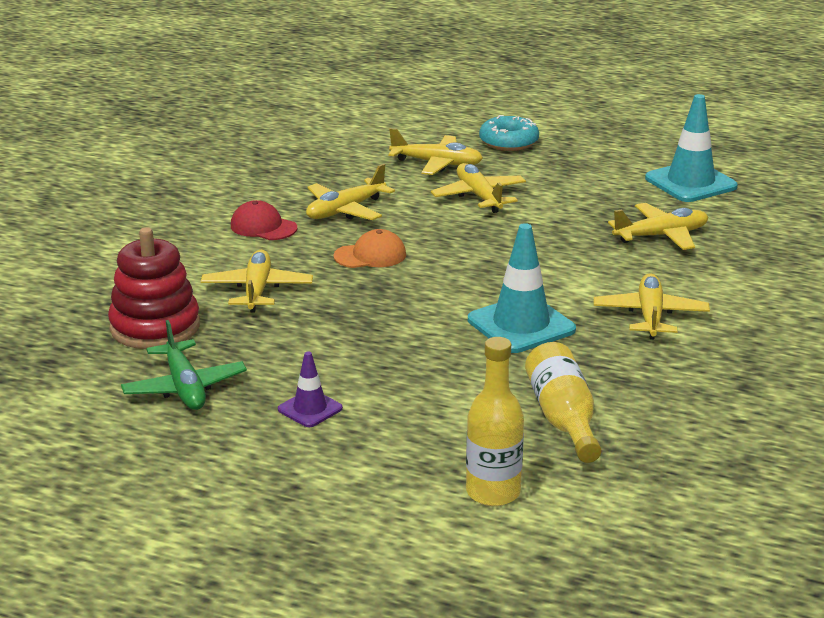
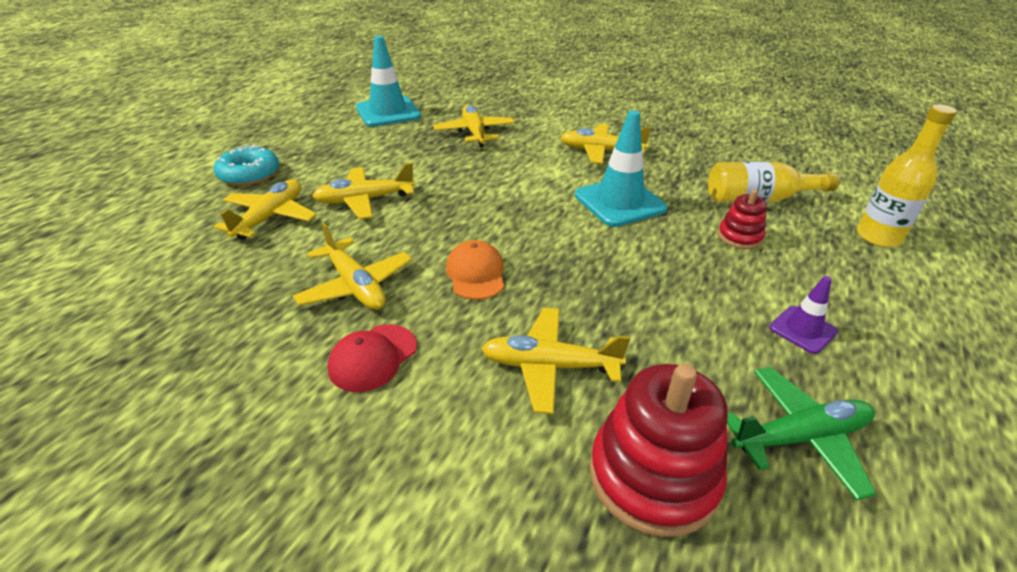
camera: 85 degrees left, 10 degrees up
none -> red stacking toy [718,190,767,249]

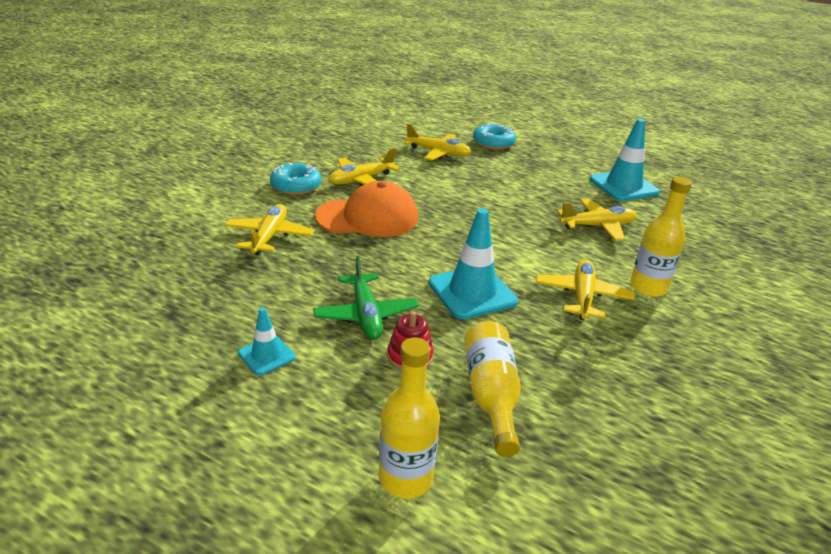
camera: 90 degrees right, 5 degrees down
yellow plane [312,163,415,219] -> none
red cap [328,324,417,392] -> turquoise donut [270,163,322,195]
orange cap [446,240,504,300] -> orange cap [315,181,418,237], size x1.81
red stacking toy [590,364,728,537] -> none
green plane [727,367,876,500] -> green plane moved to [313,256,419,340]
purple traffic cone [769,276,838,354] -> turquoise traffic cone [238,307,296,375]
none -> yellow bottle [630,177,692,297]

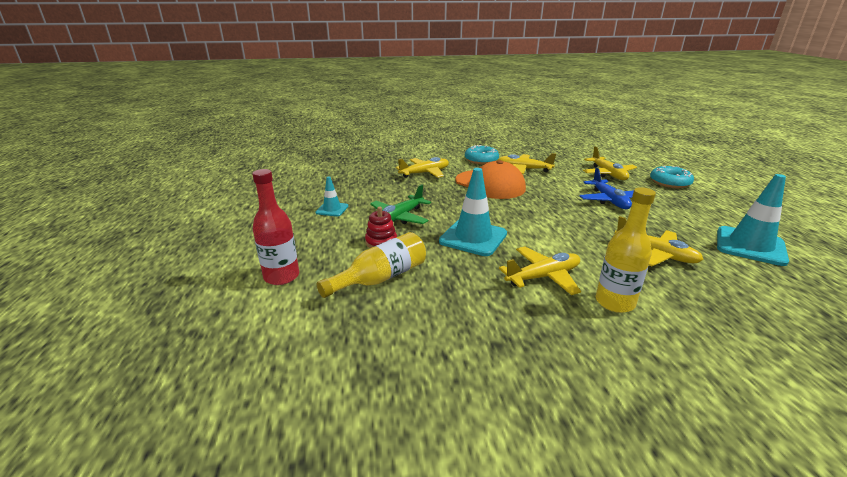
camera: 55 degrees right, 5 degrees down
yellow bottle [379,338,440,499] -> red bottle [252,169,299,285]
none -> blue plane [580,168,634,209]

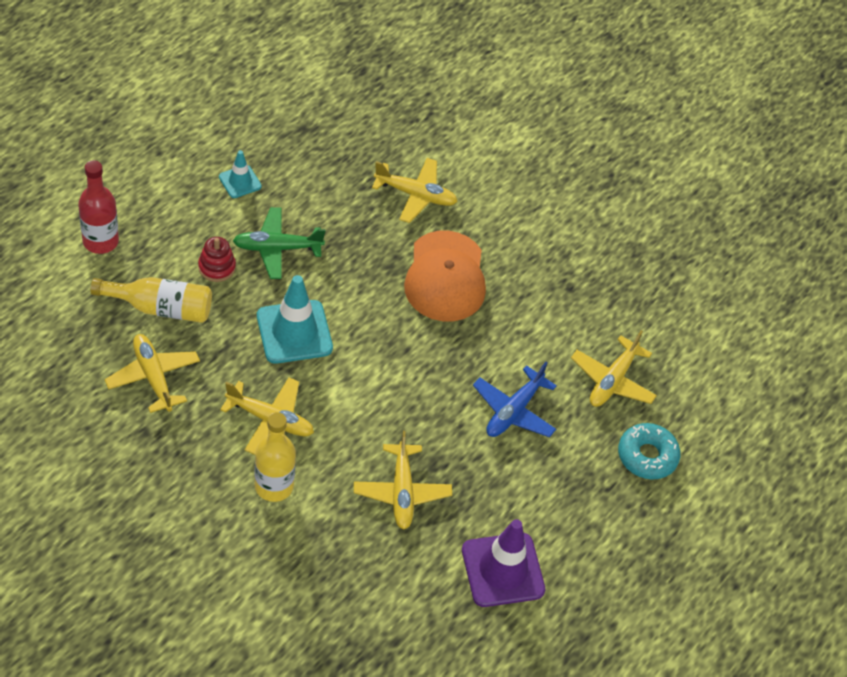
camera: 40 degrees right, 25 degrees up
turquoise donut [465,145,499,165] -> none
yellow plane [497,153,556,174] -> yellow plane moved to [105,334,200,413]
turquoise traffic cone [717,174,789,266] -> purple traffic cone [462,519,545,607]

